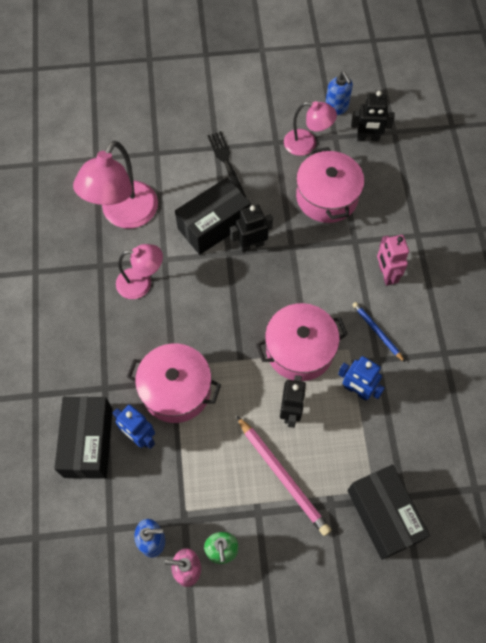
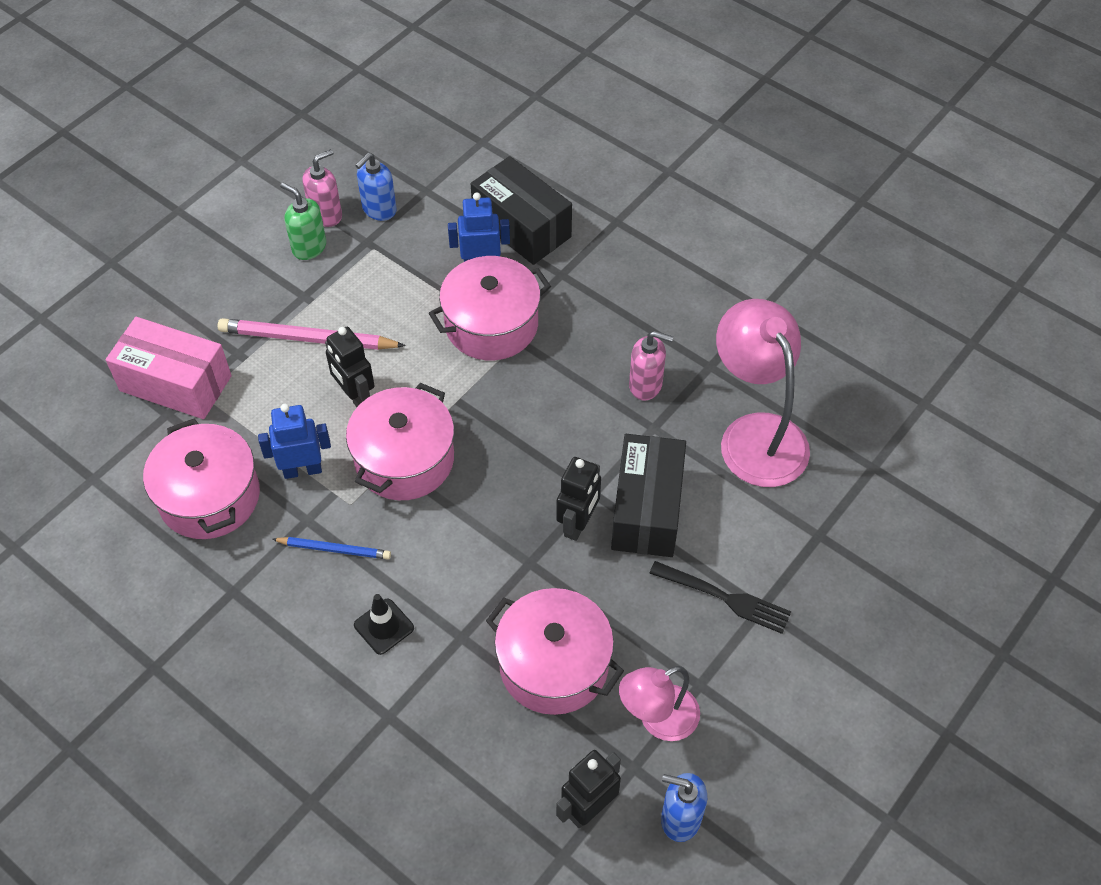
camera: 135 degrees right, 10 degrees down
pink lamp [116,244,163,299] -> pink soap dispenser [629,331,673,401]
black box [347,465,430,560] -> pink box [106,317,232,419]
pink robot [377,235,409,286] -> black traffic cone [354,594,414,655]
none -> pink pot [143,418,260,539]

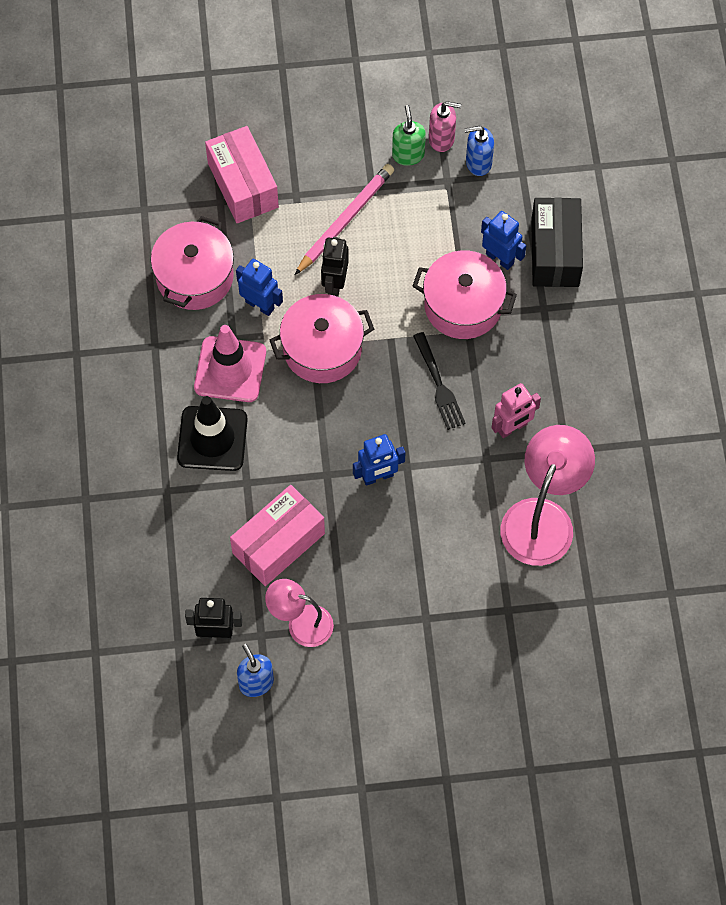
camera: 45 degrees right, 10 degrees up
pink pencil [218,318,406,350] -> pink pencil turned 75 degrees clockwise [295,164,394,275]
blue pencil [272,537,391,560] -> pink traffic cone [194,325,266,402]
black traffic cone [354,594,414,655] -> black traffic cone [177,396,248,471], size x1.89
pink pot [486,588,624,715] -> pink box [230,485,325,586]
black robot [556,457,601,541] -> blue robot [353,434,406,486]
black box [611,434,686,557] -> none
pink soap dispenser [629,331,673,401] -> pink robot [491,383,541,438]
black fork [649,561,791,634] -> black fork moved to [413,332,466,430]

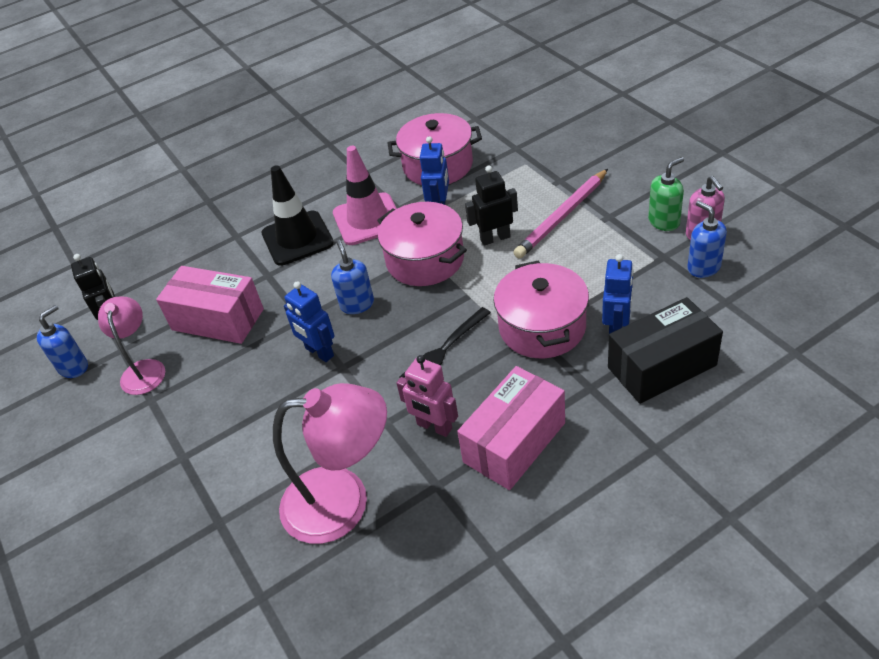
camera: 70 degrees right, 20 degrees down
pink box [205,126,279,223] -> pink box moved to [457,366,565,490]
pink pencil [295,164,394,275] -> pink pencil turned 120 degrees clockwise [513,169,608,259]
none -> blue soap dispenser [331,240,374,314]

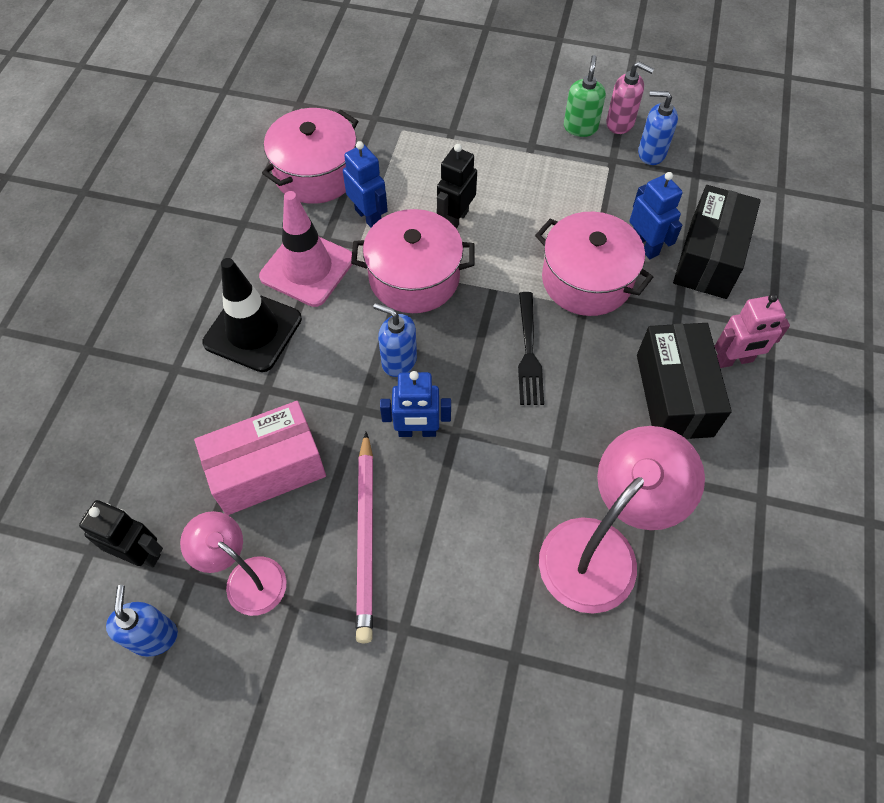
camera: 50 degrees left, 15 degrees up
pink robot [397,355,458,437] -> pink robot moved to [715,293,790,368]
pink box [457,366,565,490] -> black box [637,323,732,439]
pink pencil [513,169,608,259] -> pink pencil moved to [356,432,373,643]

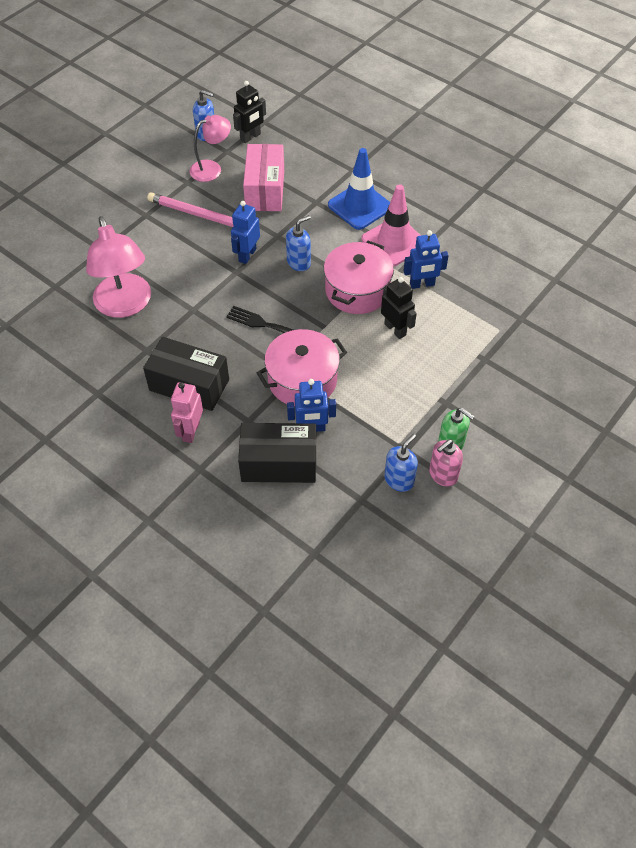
camera: 115 degrees right, 5 degrees down
black traffic cone [202,258,302,372] -> blue traffic cone [328,148,390,230]
pink pot [262,108,358,204] -> none
black box [673,185,761,299] -> black box turned 45 degrees counterclockwise [238,423,316,483]

